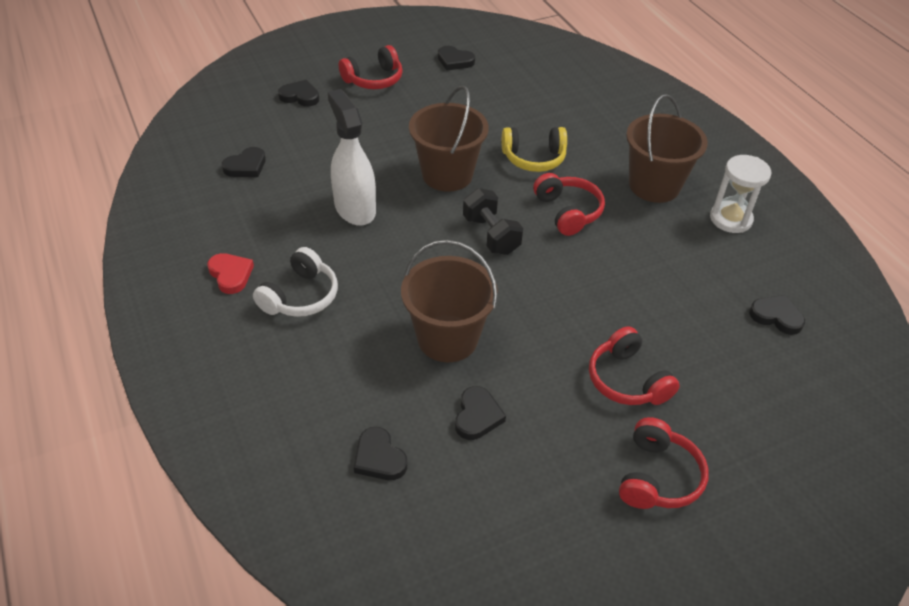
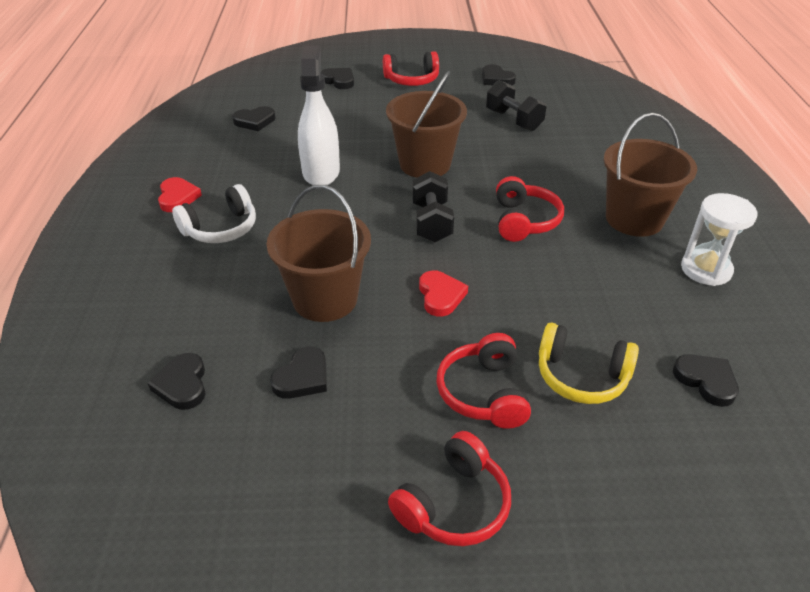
camera: 25 degrees right, 5 degrees down
yellow headphones [502,127,567,172] -> yellow headphones moved to [539,322,639,404]
none -> red heart [419,270,468,317]
none -> black dumbbell [486,80,547,131]

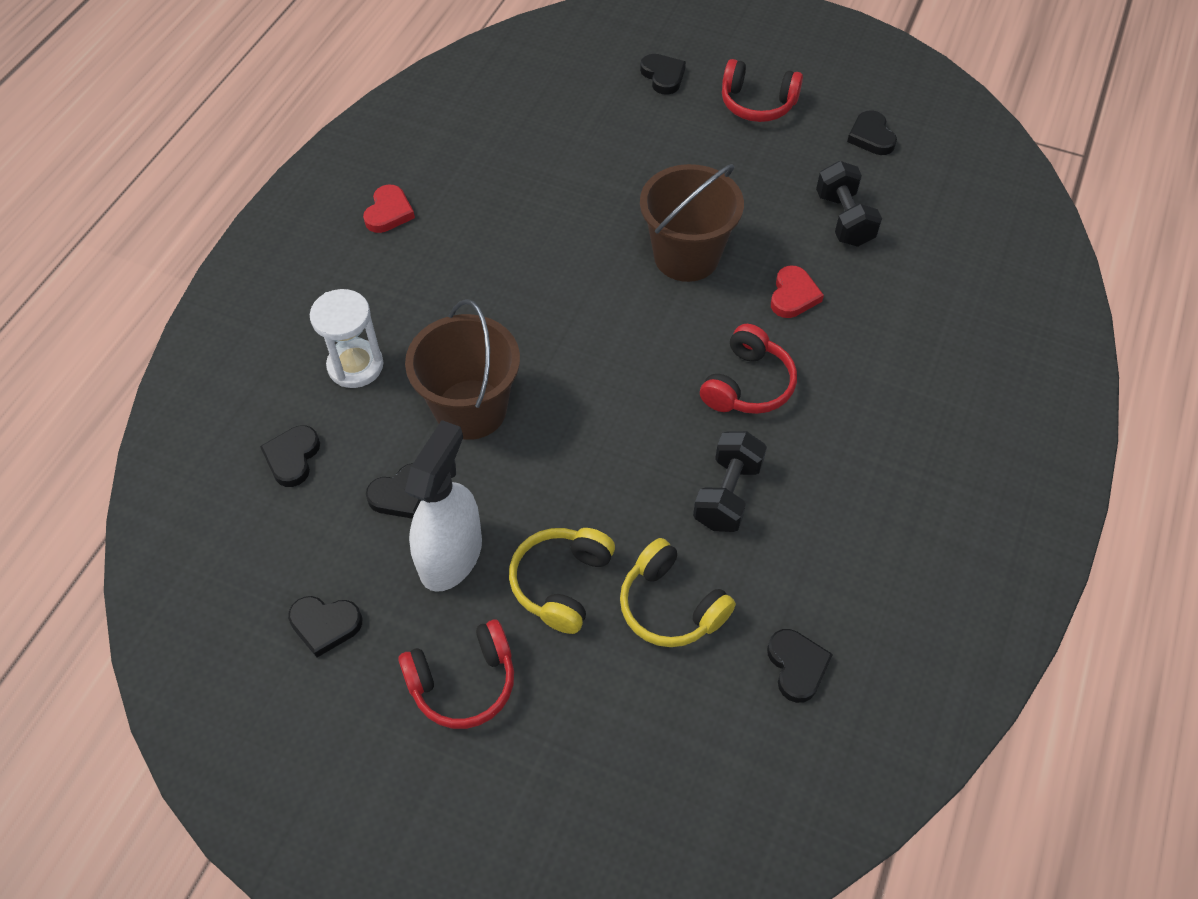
camera: 25 degrees right, 15 degrees up
white headphones [172,184,256,243] -> none
black heart [232,106,275,131] -> black heart moved to [288,596,362,657]
white spray bottle [298,45,340,185] -> white spray bottle moved to [405,420,482,592]
black dumbbell [412,171,454,242] -> black dumbbell moved to [693,431,767,532]
red heart [419,270,468,317] -> red heart moved to [771,266,824,318]
red headphones [437,333,531,429] -> yellow headphones [509,528,615,634]
brown bucket [604,113,697,237] -> none
white hourglass [681,193,758,286] -> white hourglass moved to [310,289,383,388]

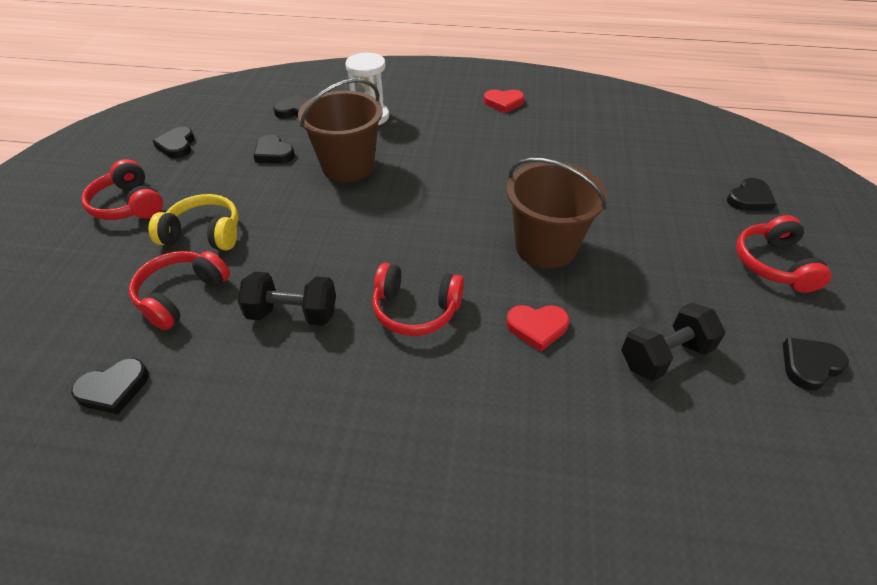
camera: 75 degrees right, 10 degrees down
white spray bottle [405,420,482,592] -> none
yellow headphones [620,538,736,647] -> red headphones [129,251,230,330]

